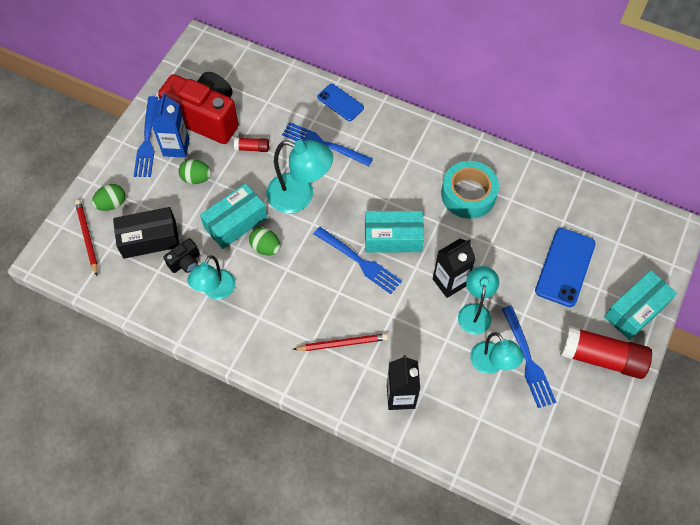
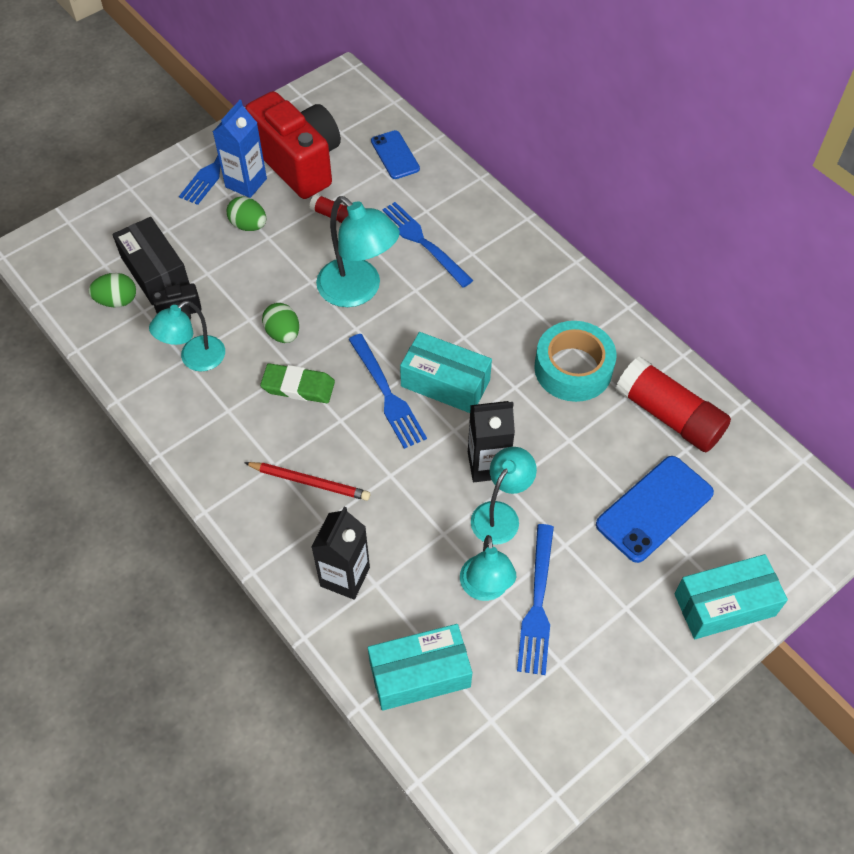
camera: 25 degrees right, 5 degrees down
red pencil [75,200,98,276] -> none
green egg [92,184,125,211] -> green egg moved to [89,273,136,307]
black box [113,207,179,259] -> black box turned 45 degrees clockwise [112,217,190,305]
turquoise box [200,183,267,249] -> turquoise box moved to [368,624,472,711]
blue phone [317,84,364,121] -> blue phone moved to [371,130,420,179]
red glue stick [560,326,652,379] -> red glue stick moved to [616,356,731,452]
none -> green eraser [260,363,335,403]

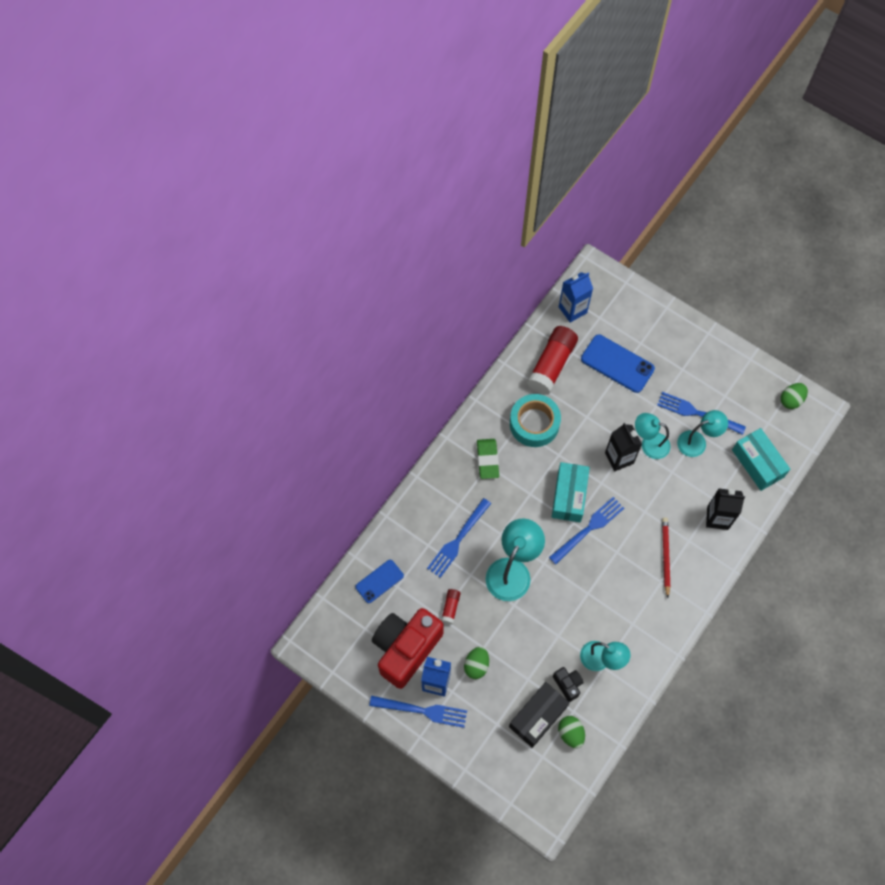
camera: 105 degrees left, 10 degrees up
green eraser [260,363,335,403] -> green eraser moved to [477,439,499,479]
green egg [262,303,299,343] -> green egg moved to [781,383,808,409]
blue fork [517,524,554,675] -> blue fork turned 150 degrees counterclockwise [657,392,746,435]
turquoise box [675,554,788,639] -> none
none -> blue carton [559,272,593,323]

